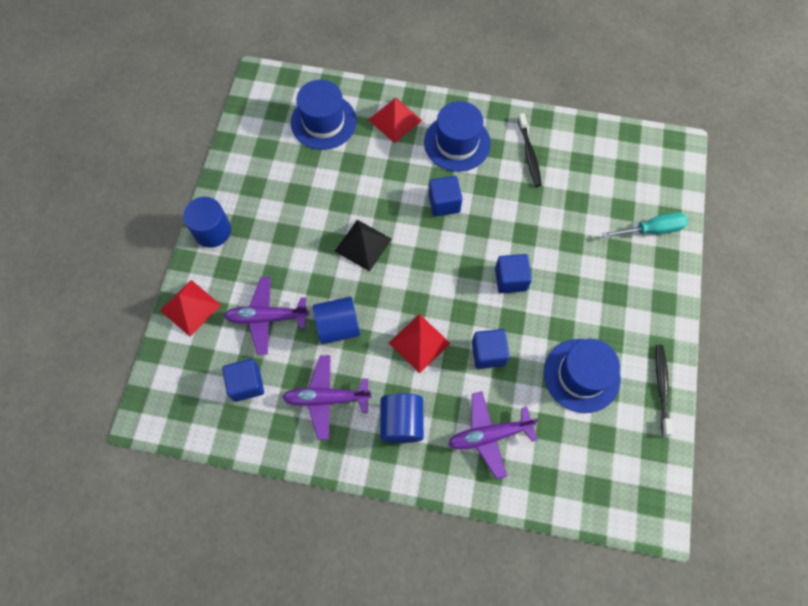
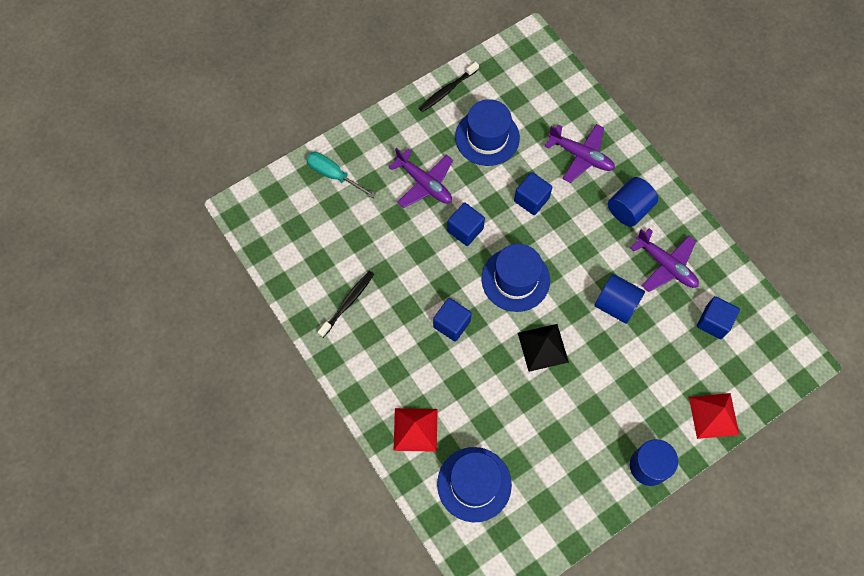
camera: 135 degrees left, 0 degrees up
purple plane [224,277,309,355] -> purple plane moved to [389,148,453,208]
red pyramid [389,314,451,374] -> none
blue hat [424,101,491,172] -> blue hat moved to [482,244,550,312]

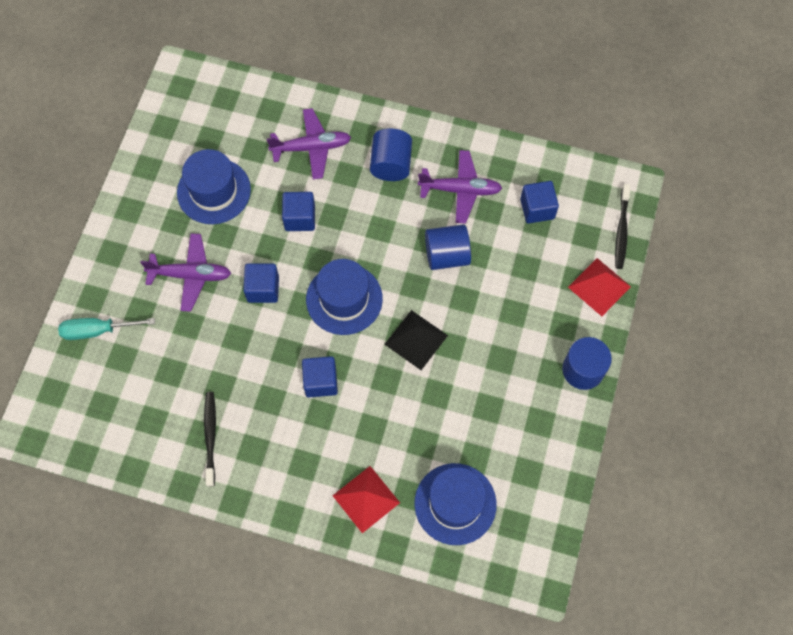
camera: 40 degrees left, 0 degrees up
black toothbrush [419,62,479,112] -> black toothbrush moved to [615,184,630,269]

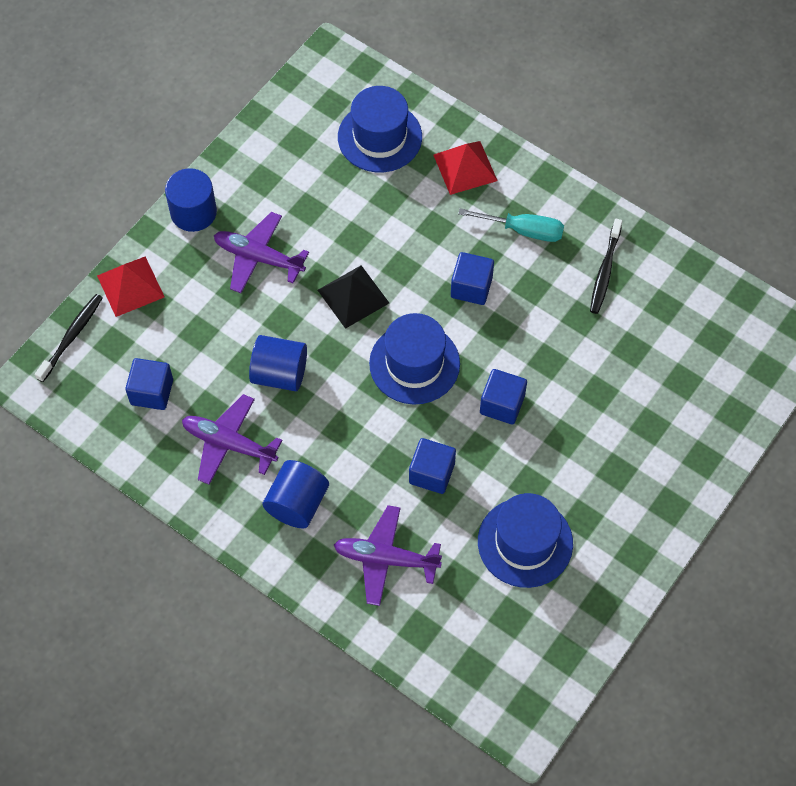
camera: 160 degrees left, 5 degrees down
turquoise screwdriver [58,318,155,340] -> turquoise screwdriver moved to [458,208,564,242]
purple plane [140,233,231,312] -> purple plane moved to [214,212,309,293]

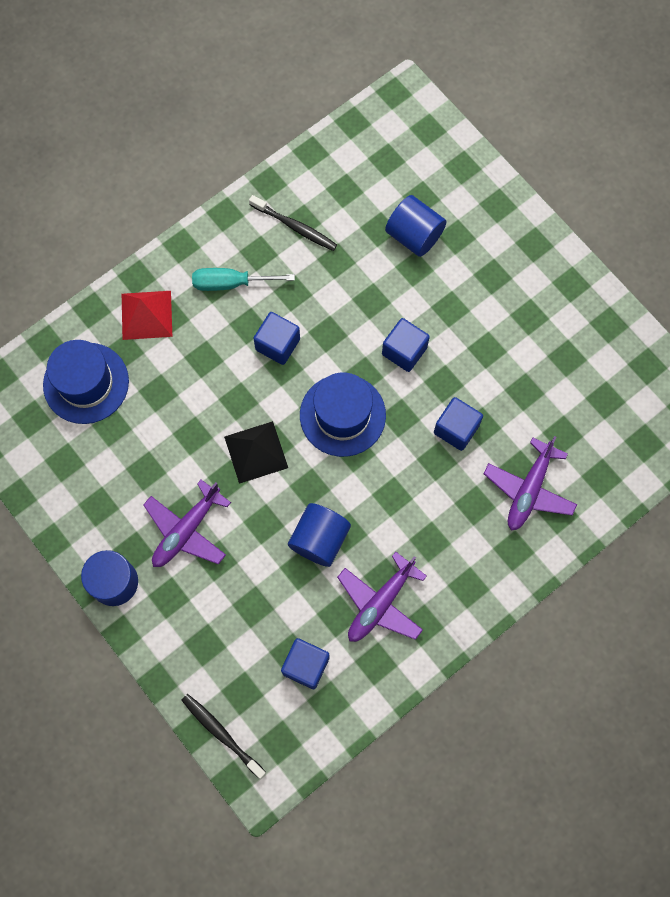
camera: 75 degrees left, 10 degrees up
red pyramid [97,256,164,317] -> none
blue cylinder [263,460,329,528] -> blue cylinder moved to [385,195,446,257]
turquoise screwdriver [458,208,564,242] -> turquoise screwdriver turned 120 degrees counterclockwise [192,268,295,291]
blue hat [478,493,573,588] -> none

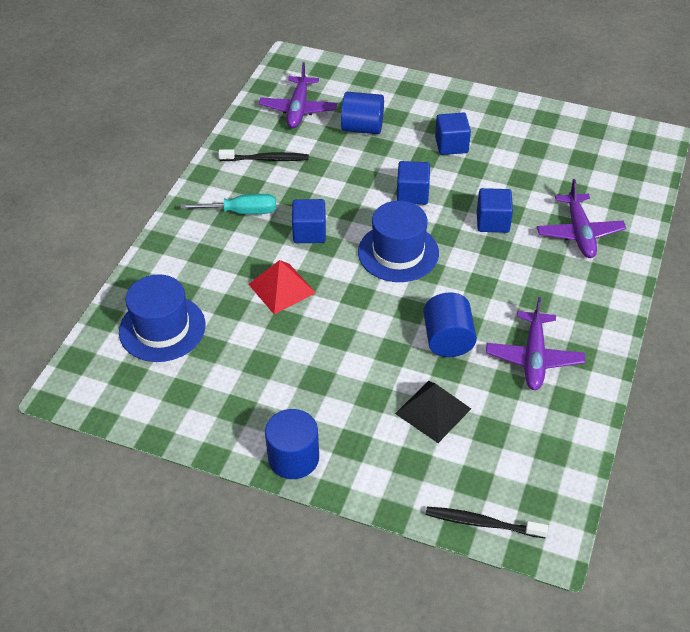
camera: 30 degrees left, 25 degrees down
red pyramid [122,291,172,340] -> red pyramid moved to [248,260,316,314]
purple plane [143,479,231,567] -> purple plane moved to [259,62,337,128]
turquoise screwdriver [192,268,295,291] -> turquoise screwdriver turned 150 degrees counterclockwise [180,194,276,214]
black pyramid [224,421,288,484] -> black pyramid moved to [395,381,471,443]
blue cube [281,638,330,689] -> blue cube moved to [435,113,471,155]

